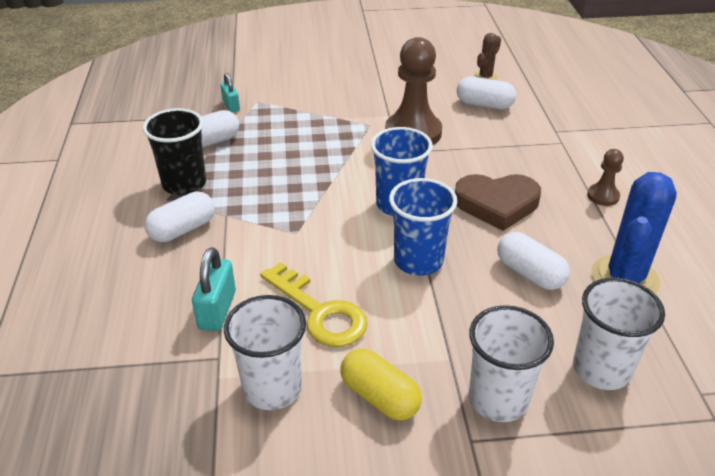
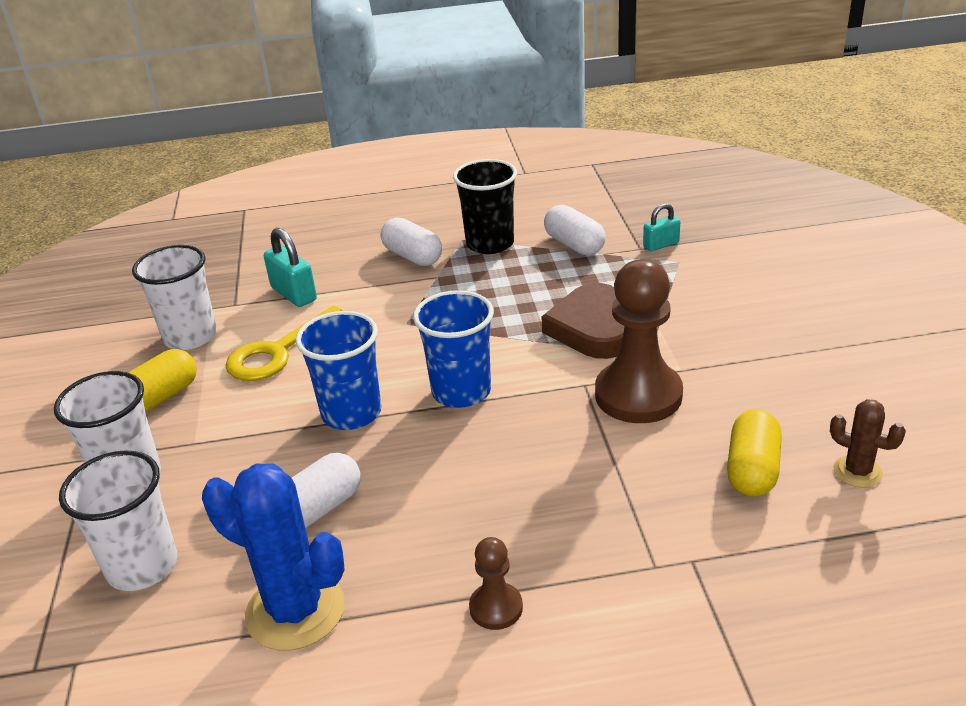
camera: 90 degrees right, 5 degrees down
turquoise padlock [192,247,236,331] -> turquoise padlock turned 45 degrees clockwise [264,228,317,307]
brown heart [455,174,541,231] -> brown heart moved to [542,283,625,359]
white capsule [457,77,516,109] -> yellow capsule [727,409,782,496]

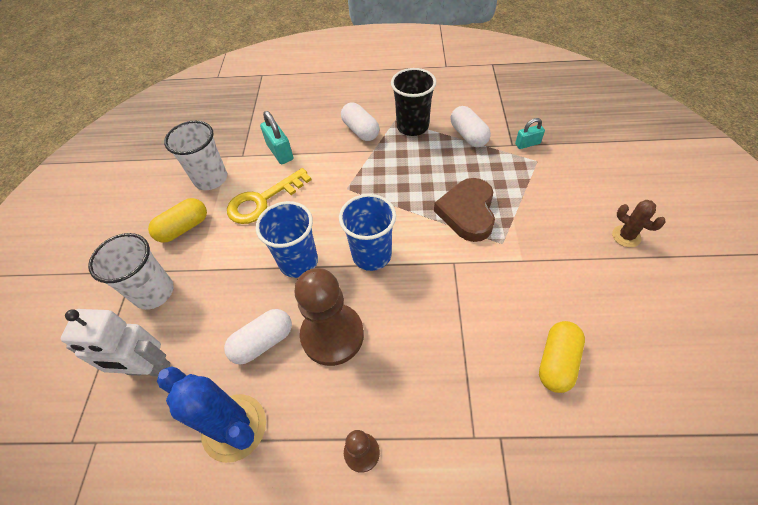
camera: 10 degrees right, 20 degrees up
white cup [59,450,177,591] -> white robot [61,309,170,377]
brown pawn [595,259,683,423] -> brown pawn moved to [294,268,364,366]
brown cactus [830,399,906,488] -> brown cactus moved to [612,200,666,247]

